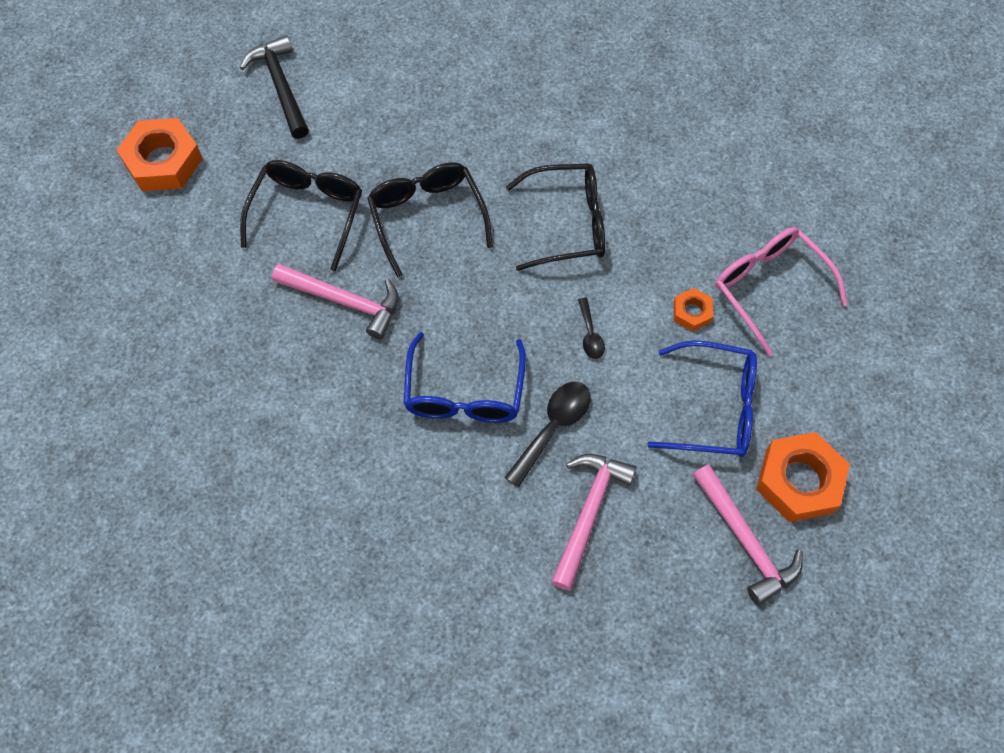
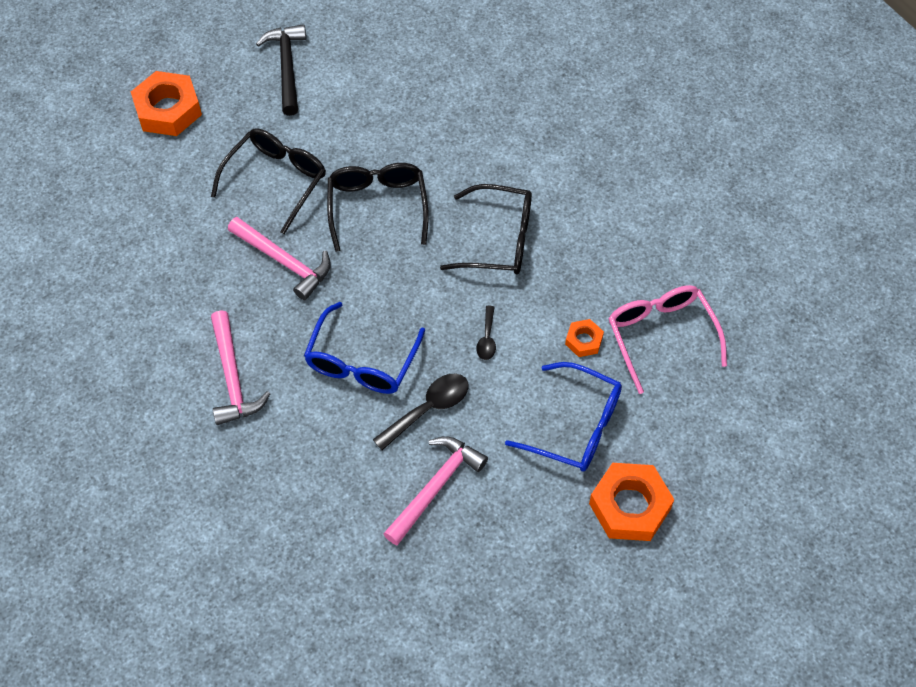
camera: 15 degrees right, 5 degrees down
pink hammer [693,464,803,606] -> pink hammer moved to [211,311,270,425]

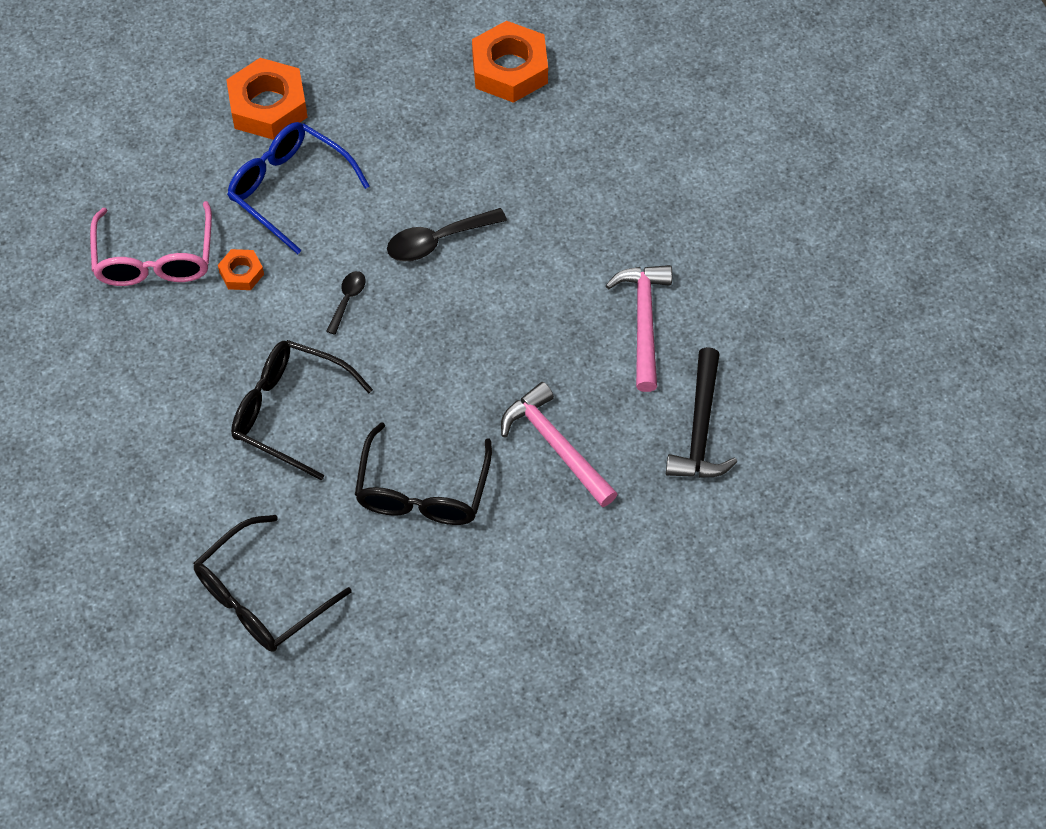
camera: 165 degrees left, 0 degrees up
orange nut [131,71,202,136] -> orange nut moved to [472,21,548,103]
black glasses [211,128,326,234] -> black glasses moved to [193,515,352,652]
black hammer [256,24,306,116] -> black hammer moved to [666,347,737,478]
blue glasses [304,302,425,394] -> none
pink hammer [383,436,488,545] -> none

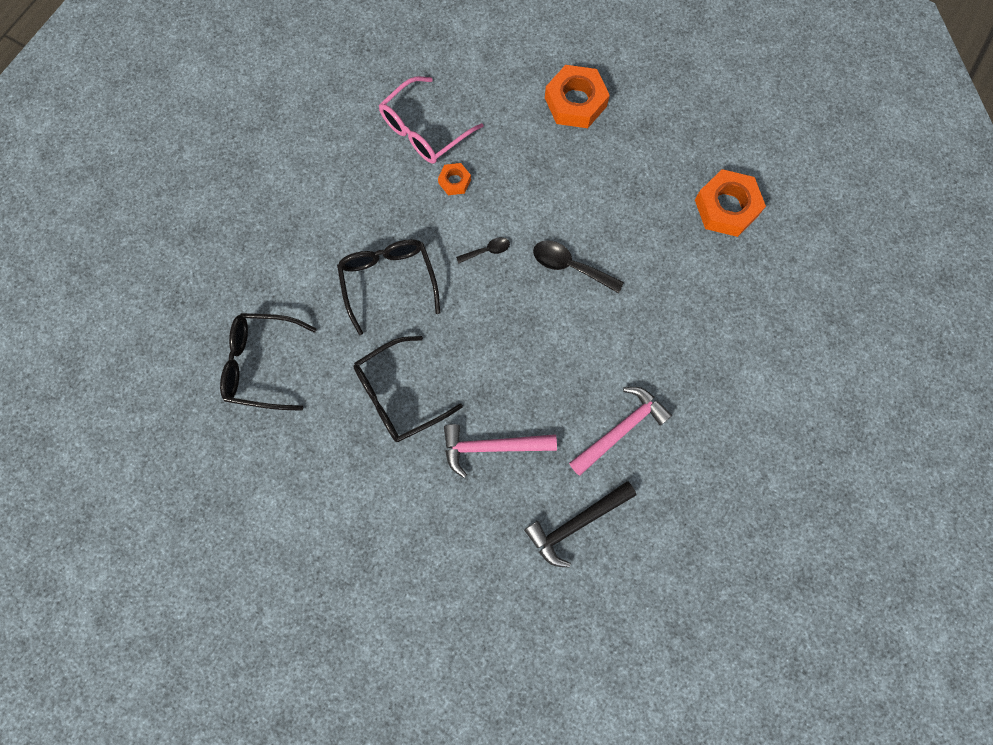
camera: 50 degrees right, 15 degrees up
blue glasses [227,122,370,254] -> none
pink hammer [501,382,618,507] -> pink hammer turned 105 degrees counterclockwise [444,424,557,478]

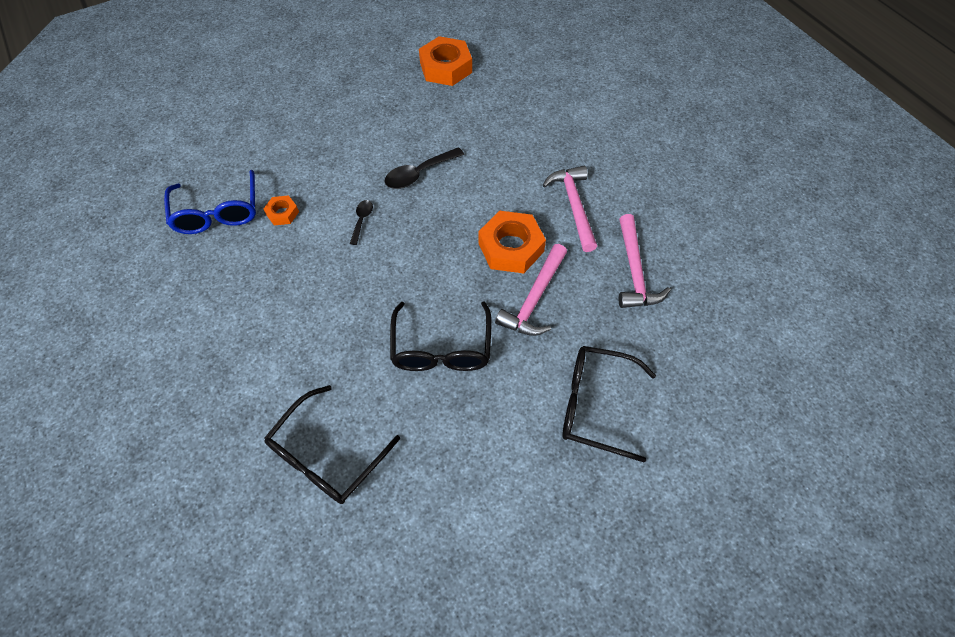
camera: 60 degrees left, 15 degrees down
black glasses [337,239,440,335] -> black glasses moved to [562,346,656,462]
pink glasses [379,76,483,164] -> blue glasses [164,170,256,234]
black hammer [524,481,636,567] -> pink hammer [619,214,671,308]
orange nut [545,65,610,128] -> orange nut moved to [478,211,546,273]

